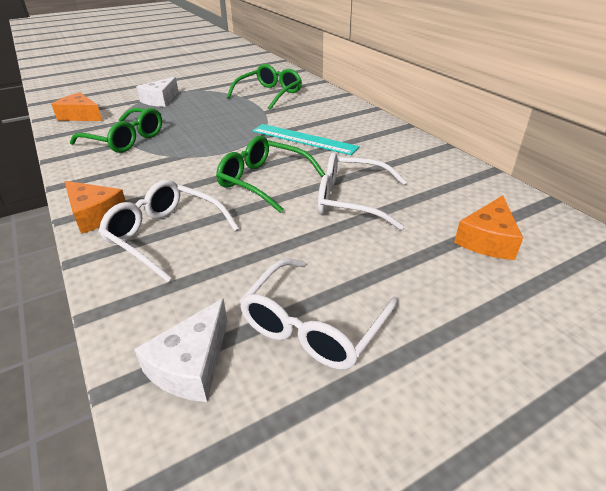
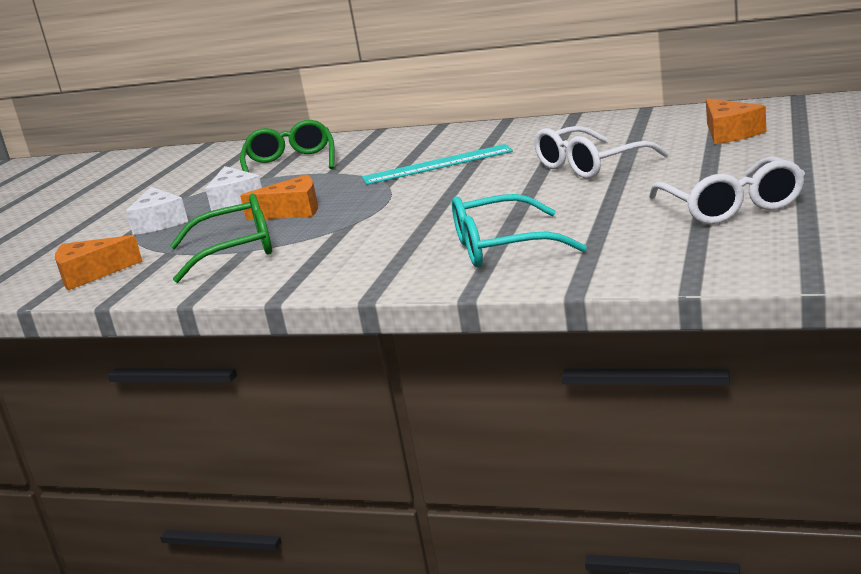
camera: 40 degrees left, 15 degrees down
orange cheese [64,181,126,234] -> orange cheese moved to [240,175,318,220]
white glasses [98,180,239,282] -> turquoise glasses [452,194,587,267]
white cheese [134,298,227,402] -> white cheese moved to [205,166,262,211]
green glasses [216,136,325,213] -> none

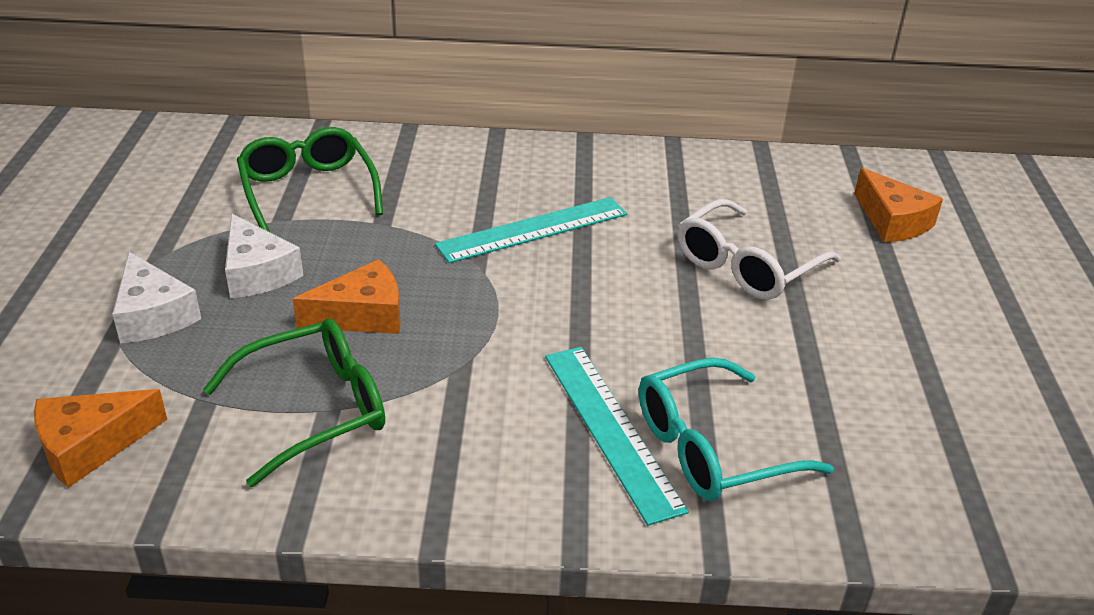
camera: 20 degrees left, 15 degrees up
white glasses [649,156,805,224] -> none
none -> turquoise ruler [545,347,689,526]

